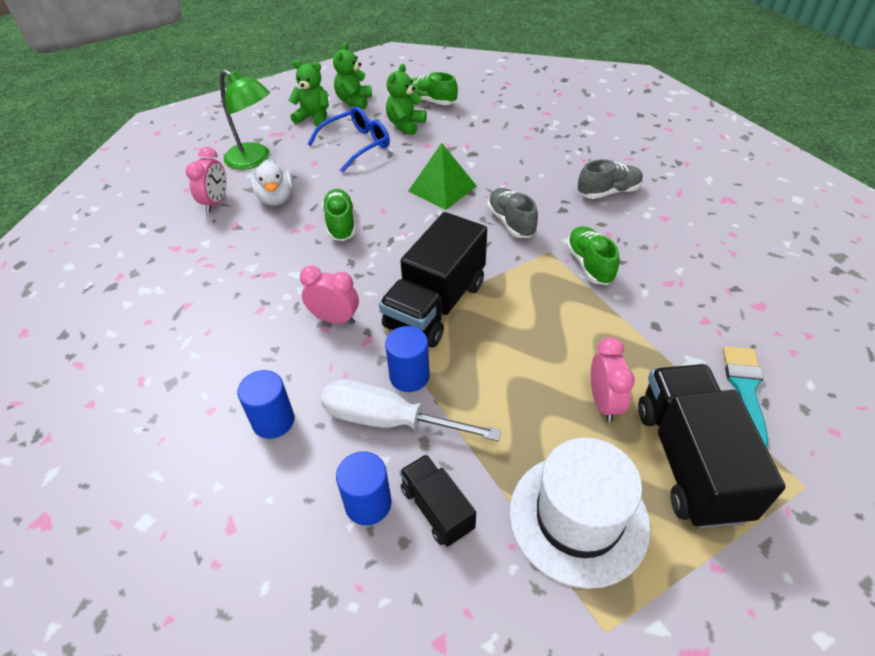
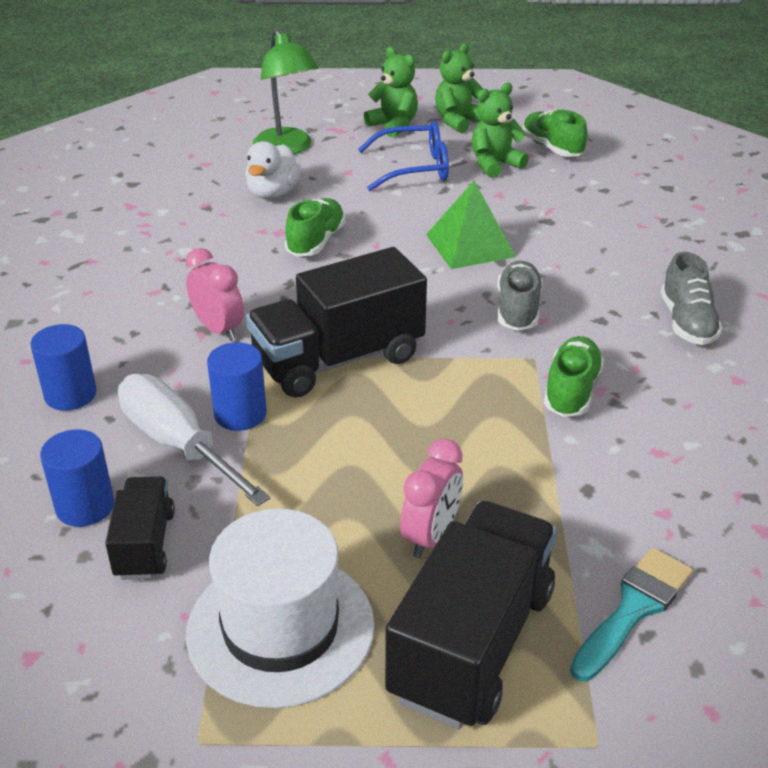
camera: 30 degrees right, 10 degrees down
pink clock [186,147,226,212] -> none
grey shoe [577,159,643,199] -> grey shoe turned 75 degrees clockwise [661,252,723,345]

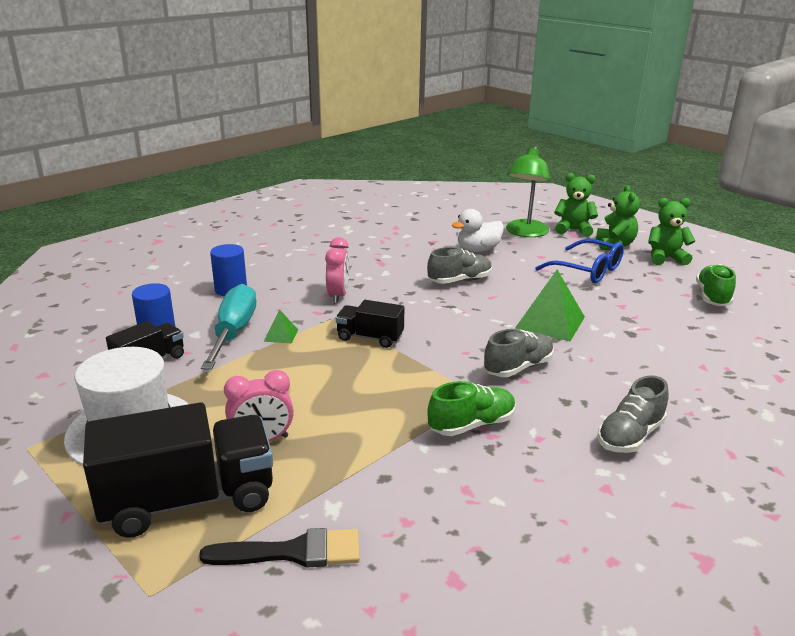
camera: 45 degrees right, 10 degrees down
white screwdriver [118,374,270,506] -> turquoise screwdriver [201,284,256,370]
blue cylinder [207,342,267,431] -> green pyramid [264,309,298,344]
black truck [246,247,427,398] -> black truck [336,300,404,348], size x0.53
green shoe [285,198,346,256] -> grey shoe [427,247,492,284]
green teddy bear [472,82,529,178] -> green teddy bear moved to [554,173,598,237]
turquoise brush [570,548,693,681] -> black brush [199,528,360,567]

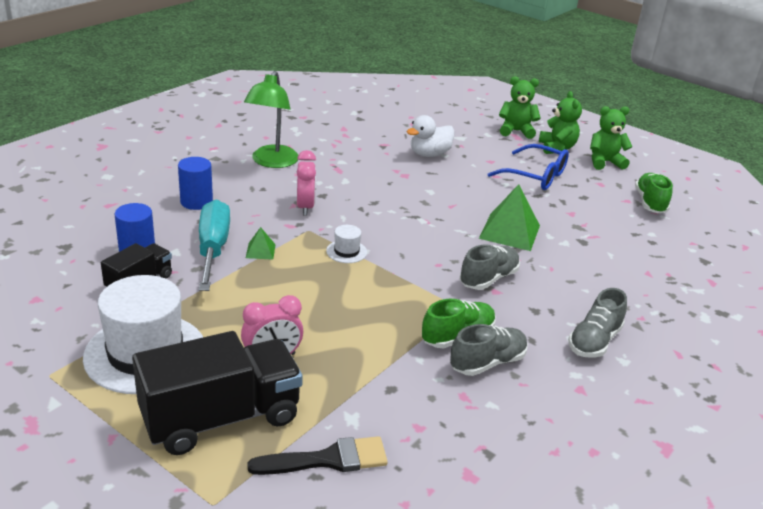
camera: 10 degrees left, 5 degrees up
black truck [336,300,404,348] -> white hat [326,225,367,263]
grey shoe [427,247,492,284] -> grey shoe moved to [450,324,528,376]
green lamp [506,146,550,237] -> green lamp moved to [244,71,298,168]

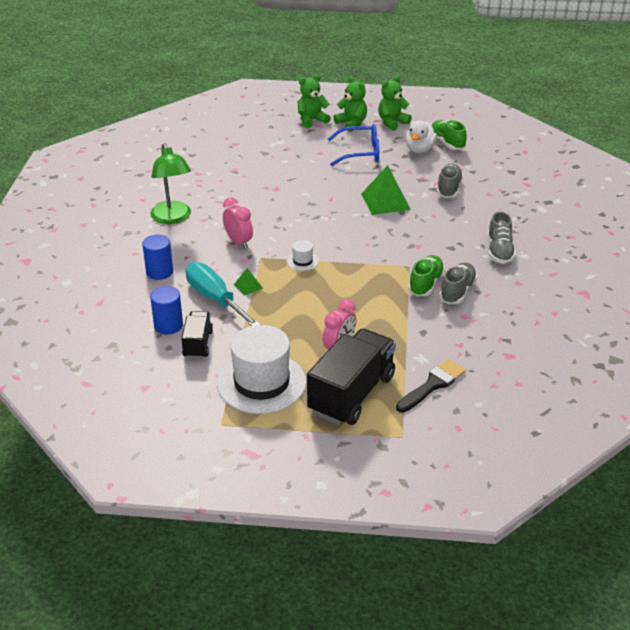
camera: 30 degrees left, 5 degrees up
white duck [406,115,455,157] -> white duck moved to [406,121,437,153]
grey shoe [460,244,520,290] -> grey shoe moved to [437,164,463,198]

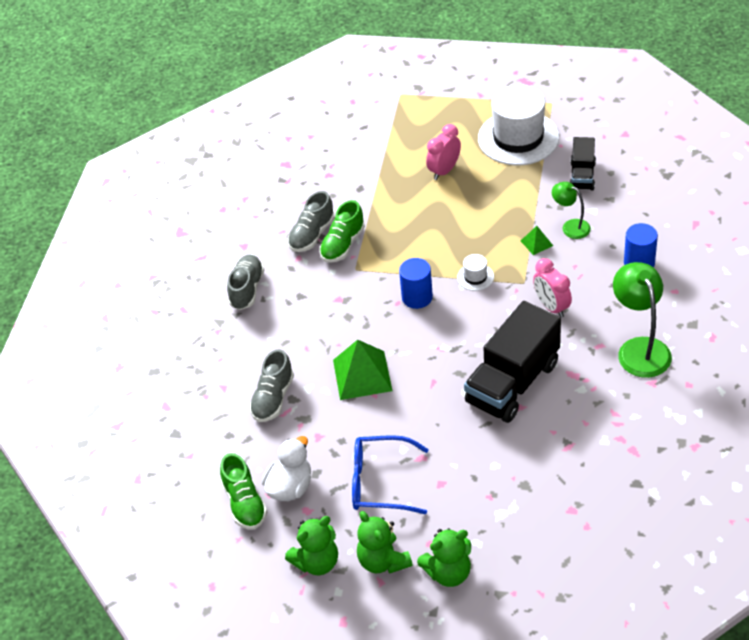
camera: 170 degrees left, 10 degrees up
blue cylinder [150,286,183,335] -> blue cylinder moved to [399,258,433,309]
turquoise screwdriver [186,262,261,326] -> green lamp [552,182,591,239]
black truck [307,328,396,425] -> black truck moved to [464,301,561,423]
black brush [396,359,466,413] -> none

